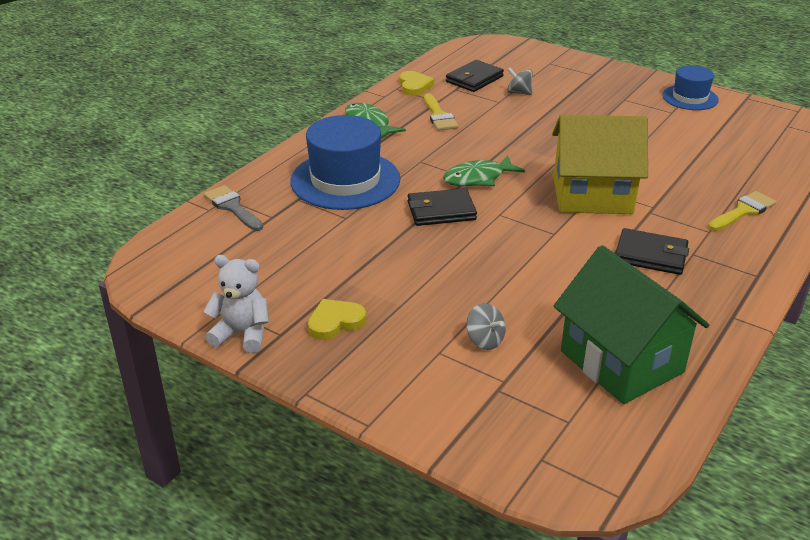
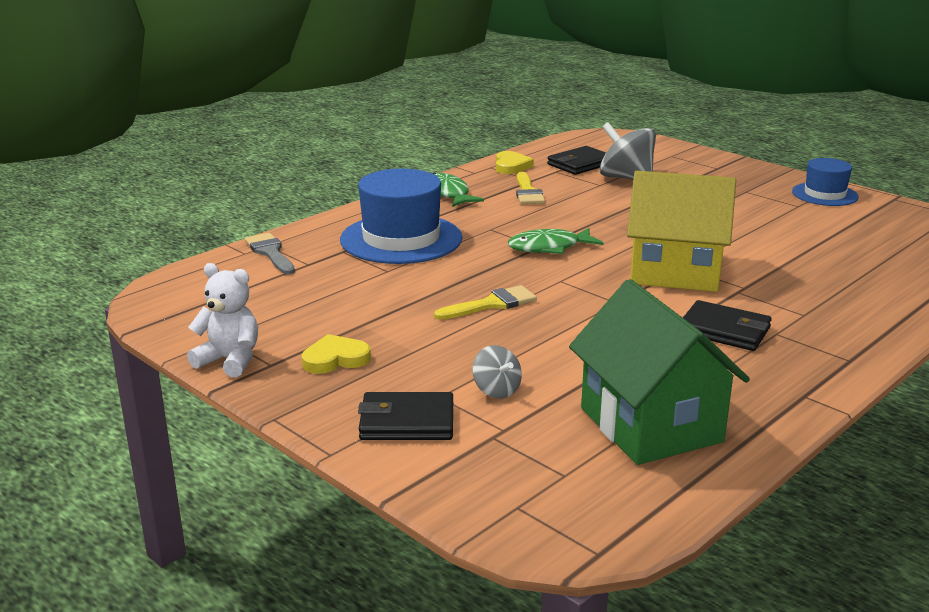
camera: 10 degrees right, 10 degrees down
black wallet [408,188,477,226] -> black wallet moved to [358,392,453,440]
grey spinning top [507,68,533,95] -> grey spinning top [600,122,656,180], size x1.89
yellow brush [708,191,777,231] -> yellow brush moved to [434,285,537,320]

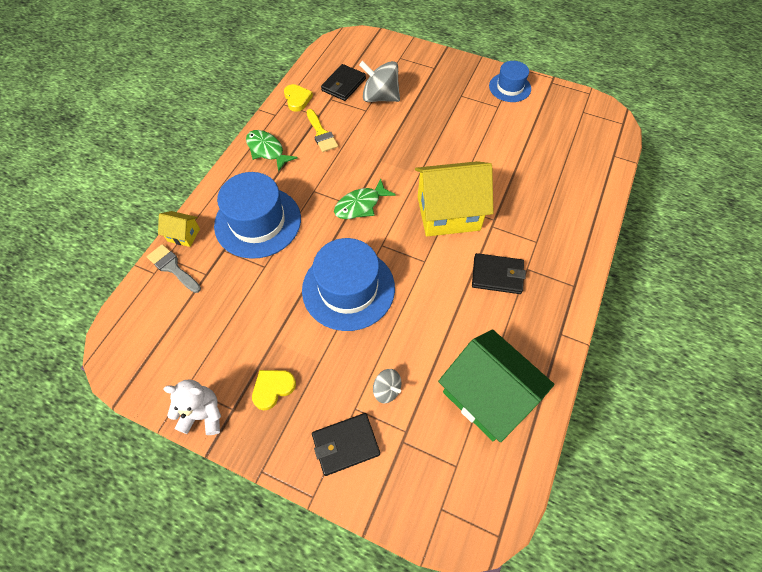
camera: 20 degrees left, 35 degrees up
yellow brush [434,285,537,320] -> blue hat [302,238,395,331]
none -> yellow house [158,211,200,247]

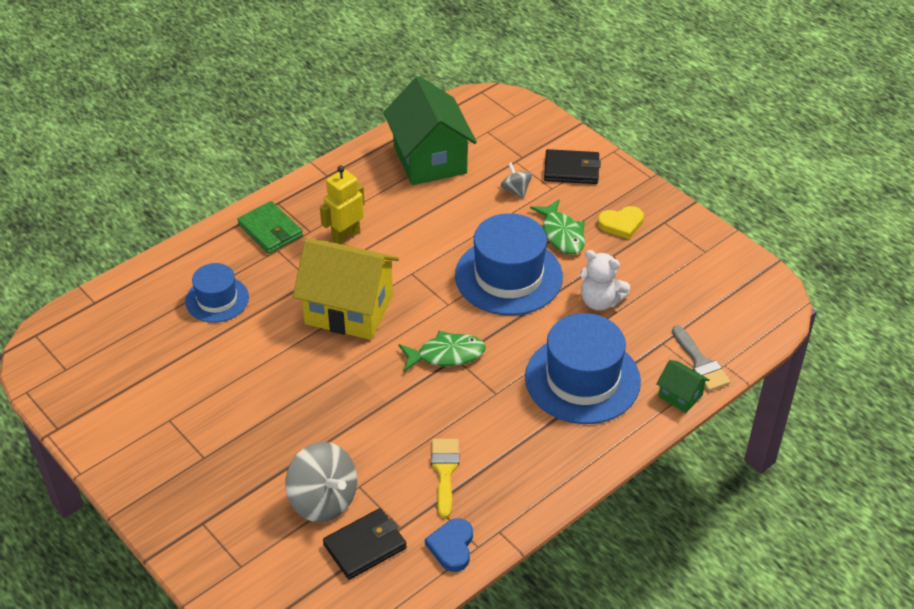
camera: 155 degrees left, 15 degrees down
yellow house [158,211,200,247] -> green house [656,360,710,413]
white teddy bear [163,379,221,435] -> white teddy bear moved to [580,250,630,311]
green fish [246,130,297,172] -> green fish moved to [530,199,585,255]
yellow heart [284,84,313,112] -> blue heart [425,518,473,572]
black wallet [472,253,526,294] -> yellow robot [320,166,365,244]
blue hat [489,61,531,102] -> blue hat moved to [185,263,249,323]
none -> green wallet [237,201,303,254]

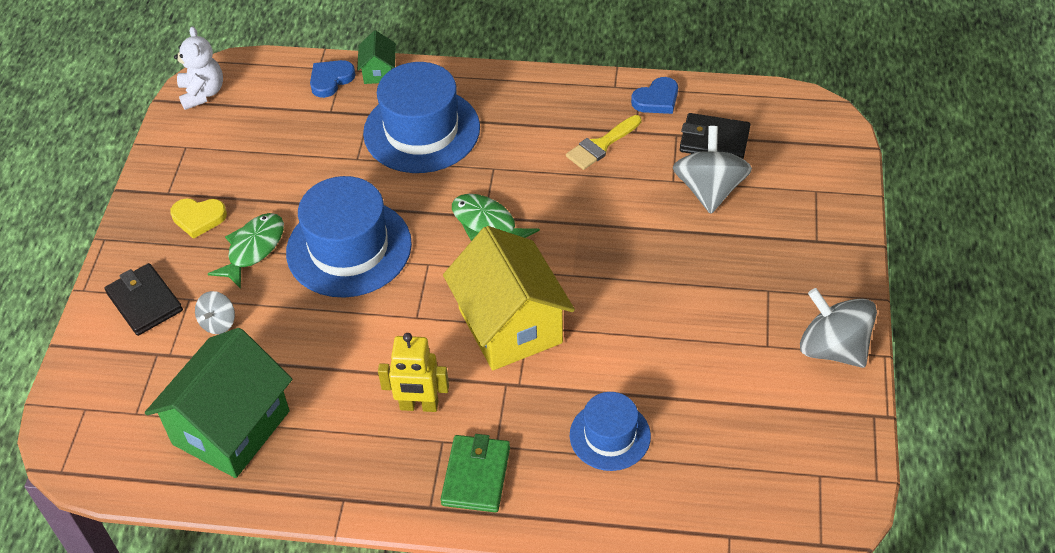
camera: 130 degrees left, 5 degrees up
white teddy bear [580,250,630,311] -> white teddy bear moved to [174,26,223,110]
yellow heart [598,206,644,239] -> yellow heart turned 150 degrees clockwise [170,198,227,239]
grey brush [672,325,731,391] -> blue heart [310,60,356,98]
none -> grey spinning top [800,288,877,368]

